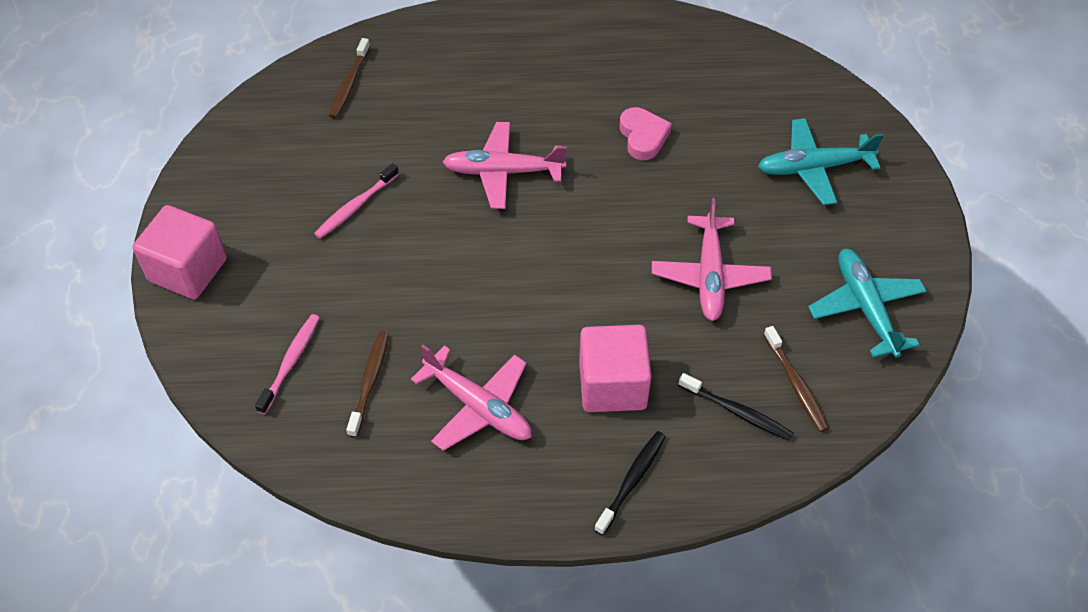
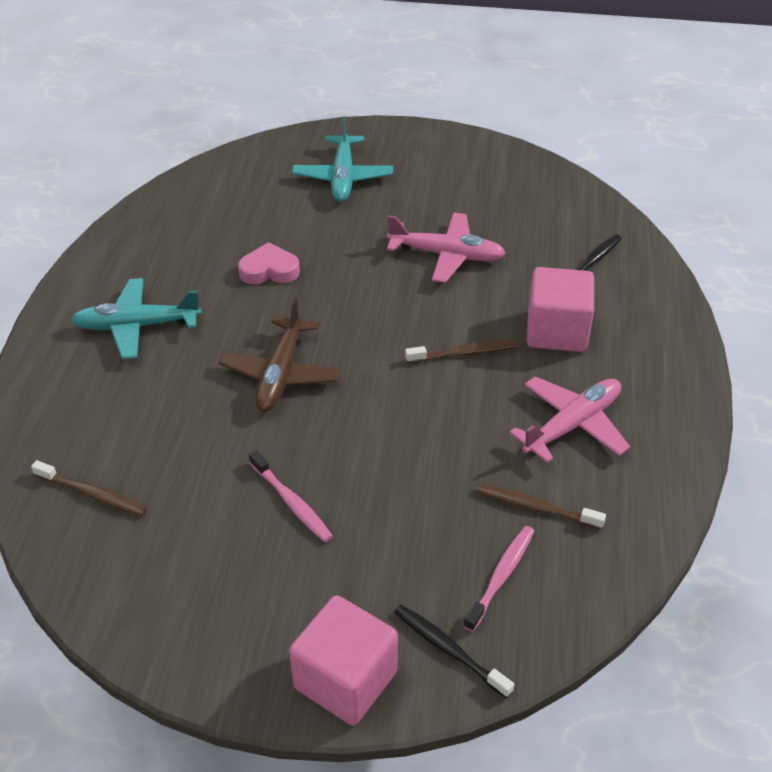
camera: 80 degrees left, 10 degrees down
pink toothbrush [255,314,320,414] -> pink toothbrush turned 90 degrees clockwise [464,526,534,632]
pink plane [443,122,567,209] -> brown plane [219,298,341,412]
black toothbrush [594,431,666,535] -> black toothbrush moved to [394,604,514,699]
brown toothbrush [764,326,829,432] -> brown toothbrush moved to [405,340,519,363]
turquoise plane [808,249,926,358] -> turquoise plane moved to [71,278,202,359]

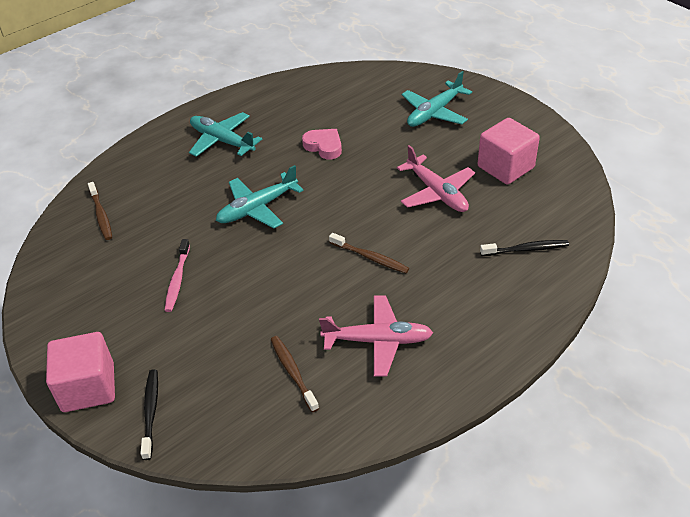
camera: 45 degrees right, 0 degrees up
brown plane [219,298,341,412] -> turquoise plane [216,165,304,228]
pink toothbrush [464,526,534,632] -> none
pink cube [527,267,594,352] -> pink cube moved to [478,118,540,185]

